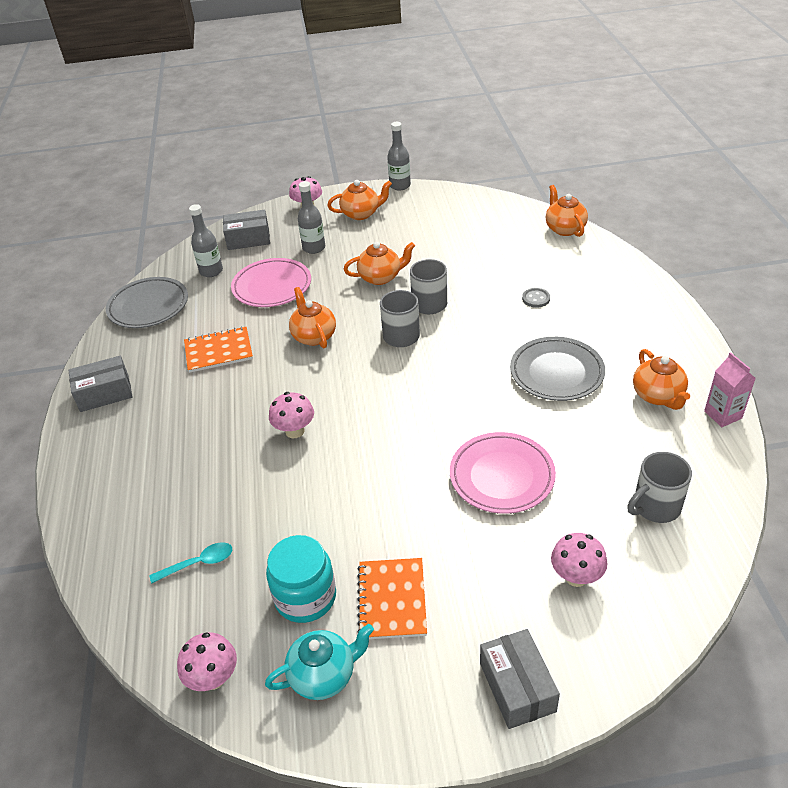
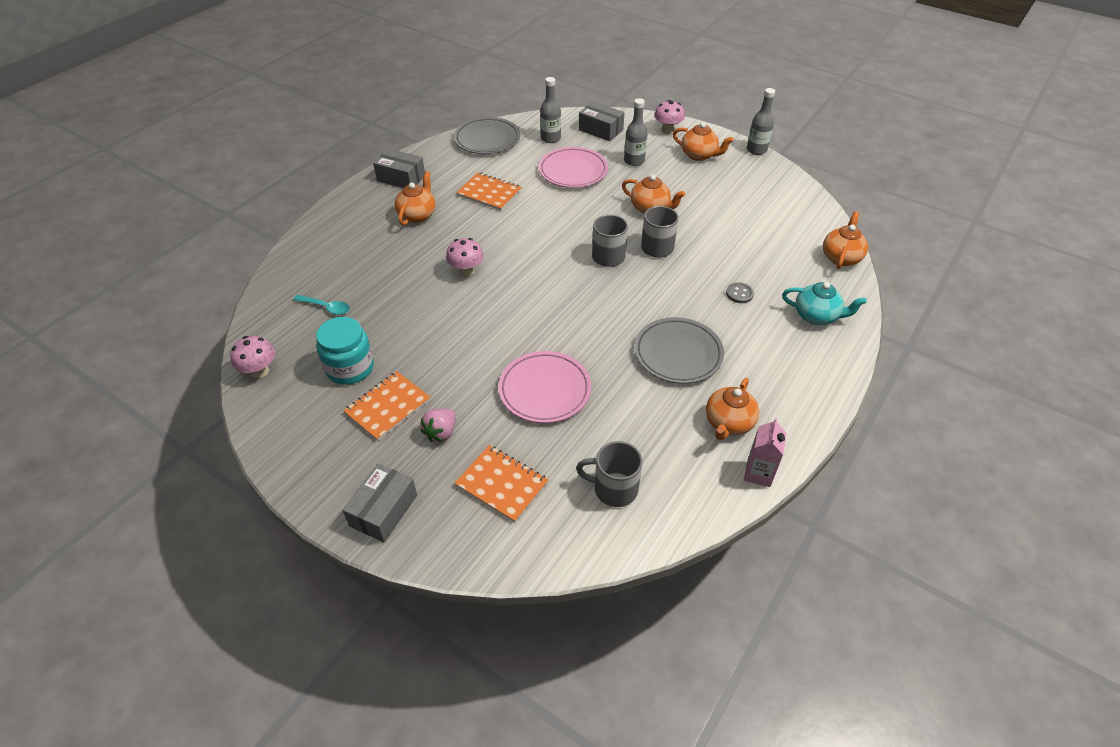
camera: 40 degrees right, 5 degrees up
turquoise teapot [265,624,374,700] -> turquoise teapot moved to [782,282,867,325]
orange teapot [289,287,336,348] -> orange teapot moved to [394,171,436,225]
pink mushroom [551,533,607,587] -> orange notebook [455,445,548,522]
none -> pink strawberry [421,409,456,442]

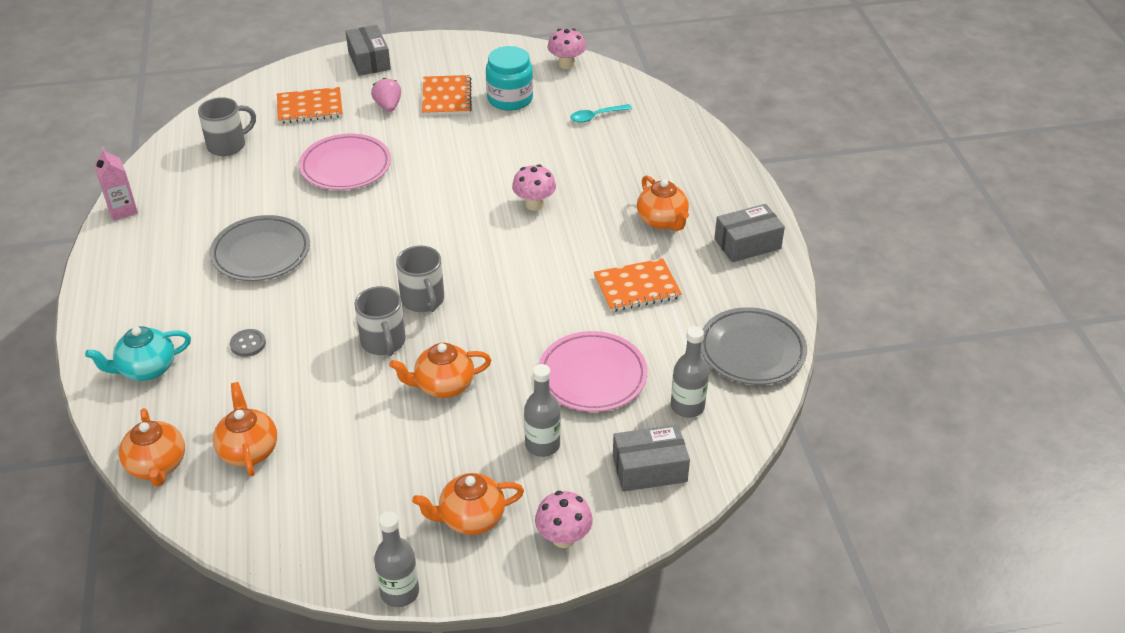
camera: 135 degrees right, 5 degrees down
orange teapot [706,378,759,440] -> orange teapot moved to [213,382,277,476]

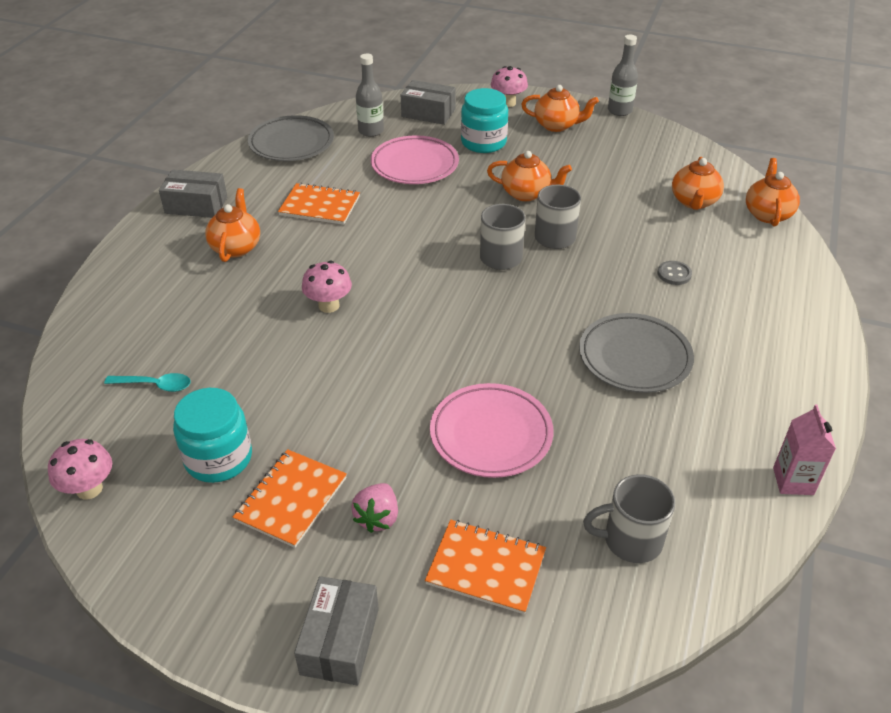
camera: 150 degrees left, 0 degrees up
turquoise teapot [85,326,191,381] -> none
grey bottle [524,364,561,457] -> turquoise jar [461,88,508,153]

